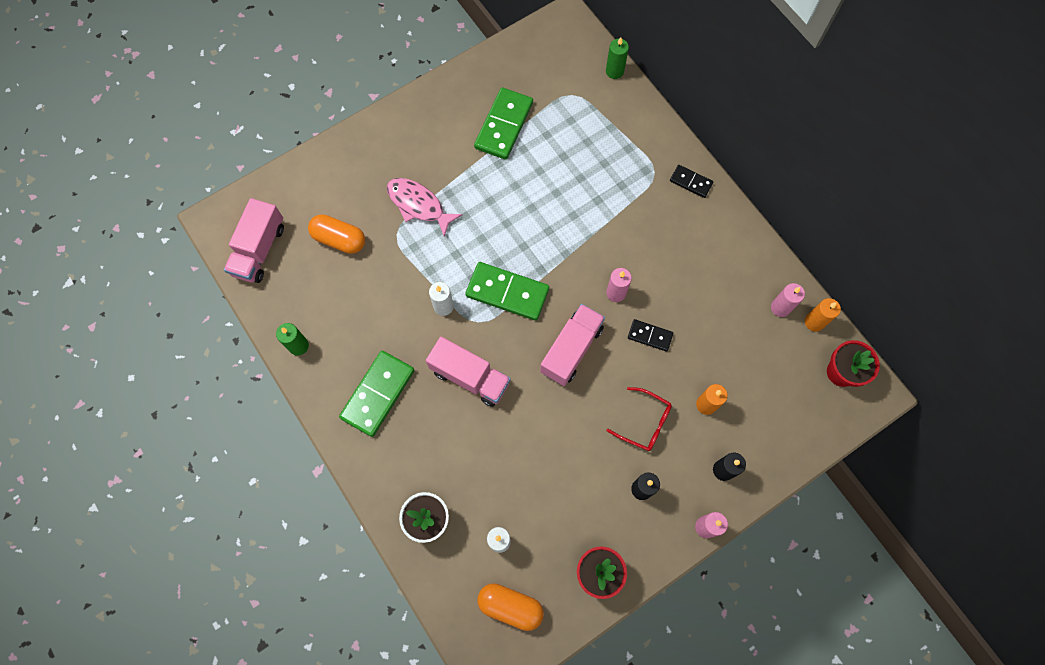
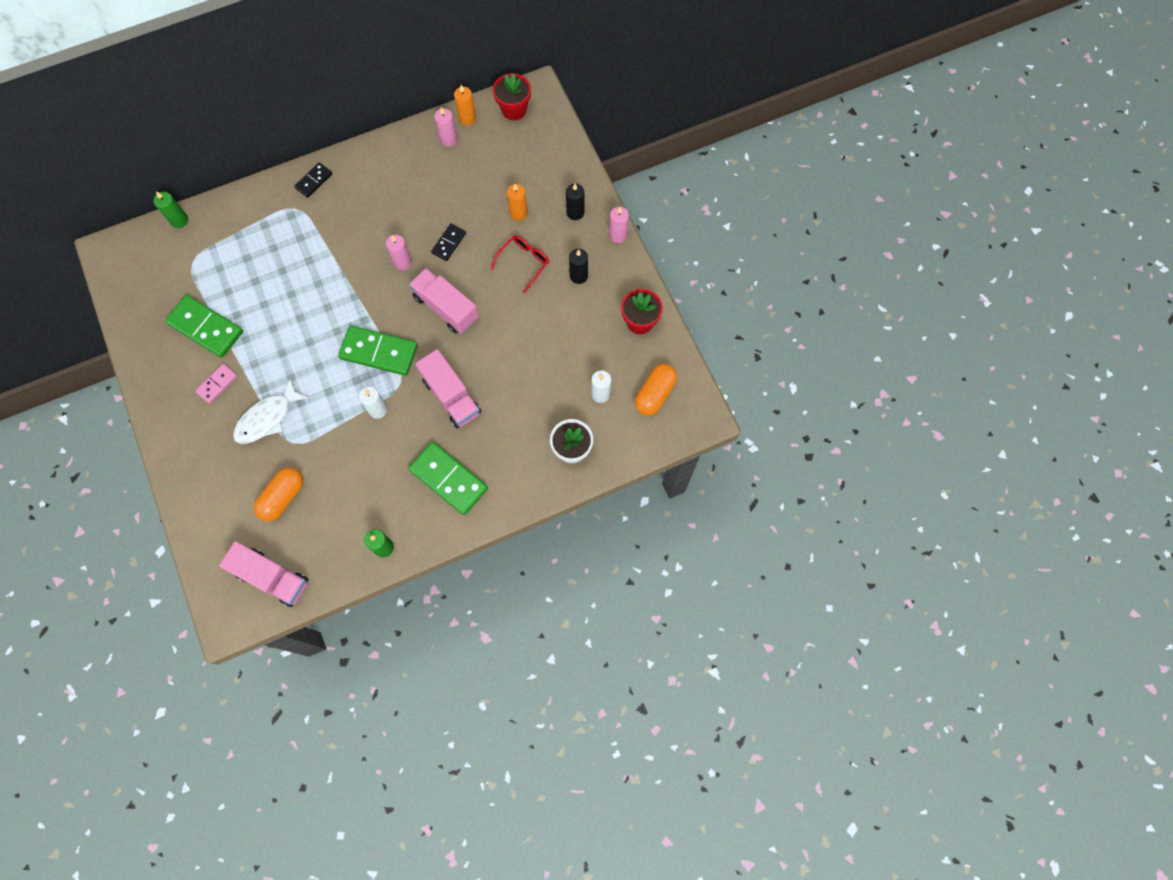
camera: 80 degrees left, 0 degrees up
pink fish [387,178,462,237] -> white fish [233,379,309,444]
pink truck [426,337,511,407] -> pink truck turned 105 degrees clockwise [415,349,481,428]
green domino [465,262,549,321] -> green domino turned 75 degrees clockwise [338,325,418,376]
none -> pink domino [195,364,237,403]

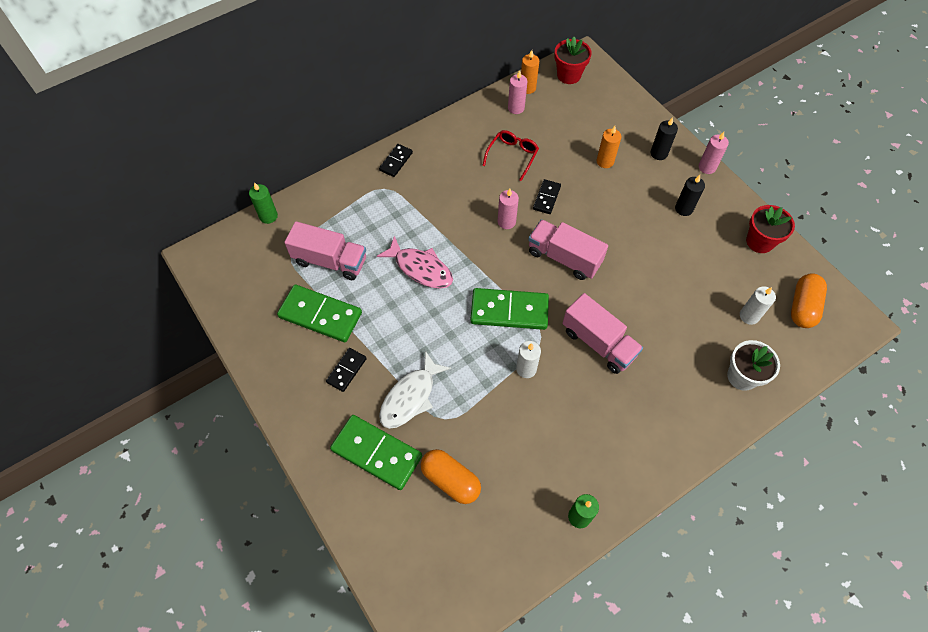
camera: 10 degrees left, 10 degrees down
pink domino [195,364,237,403] -> black domino [326,348,367,392]
pink truck [219,541,309,607] -> pink truck moved to [284,221,366,280]
orange capsule [254,467,303,522] -> orange capsule turned 75 degrees counterclockwise [421,449,481,504]
green domino [408,442,488,515] -> green domino moved to [330,415,422,490]
red glasses [490,235,549,293] -> red glasses moved to [482,130,539,181]
none -> pink fish [377,236,453,288]

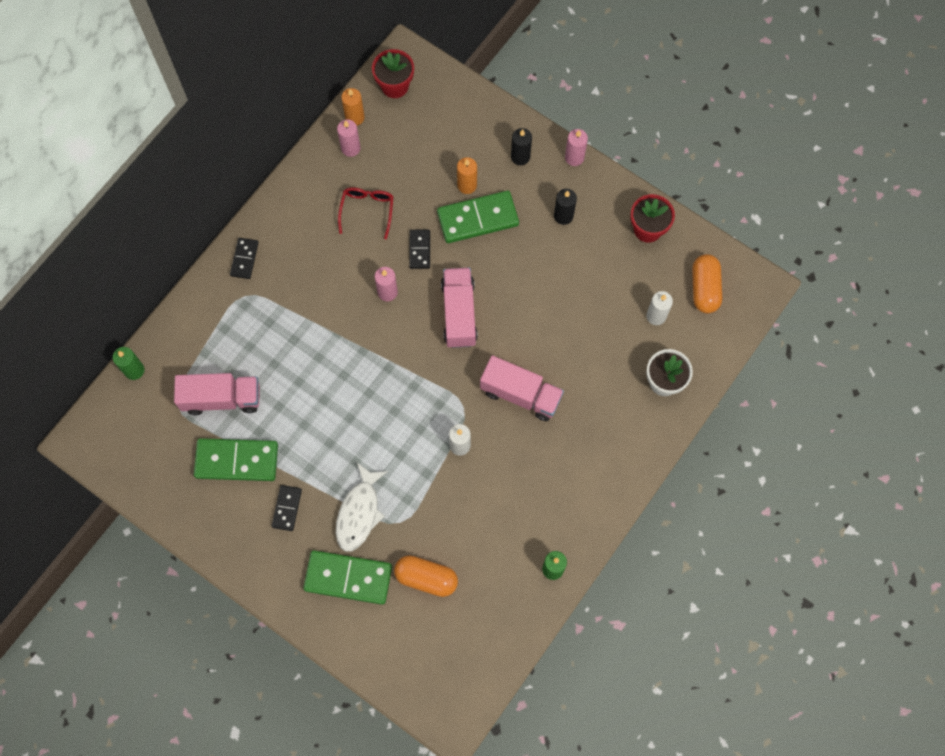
camera: 20 degrees left, 10 degrees up
pink fish [377,236,453,288] -> none
green domino [470,288,549,330] -> green domino moved to [437,191,519,243]
pink truck [528,219,608,280] -> pink truck turned 75 degrees clockwise [441,267,478,348]

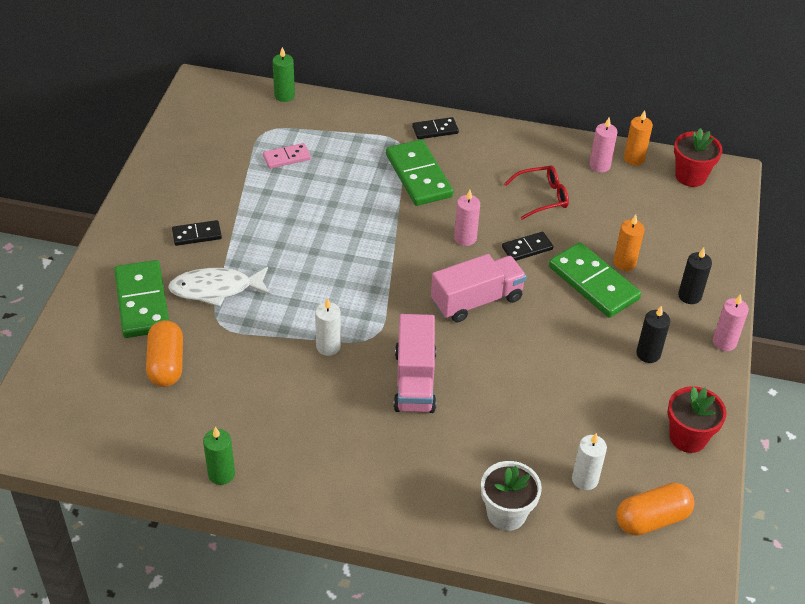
camera: 65 degrees right, 25 degrees down
pink truck [174,373,260,415] -> pink domino [263,143,311,169]
green domino [194,438,278,481] -> green domino moved to [386,139,453,206]

